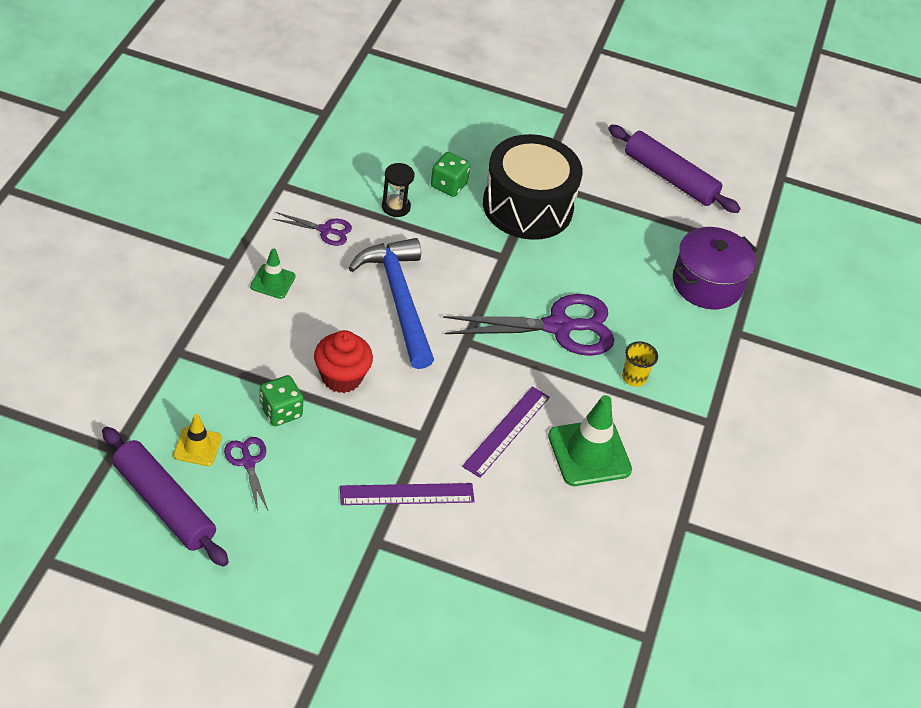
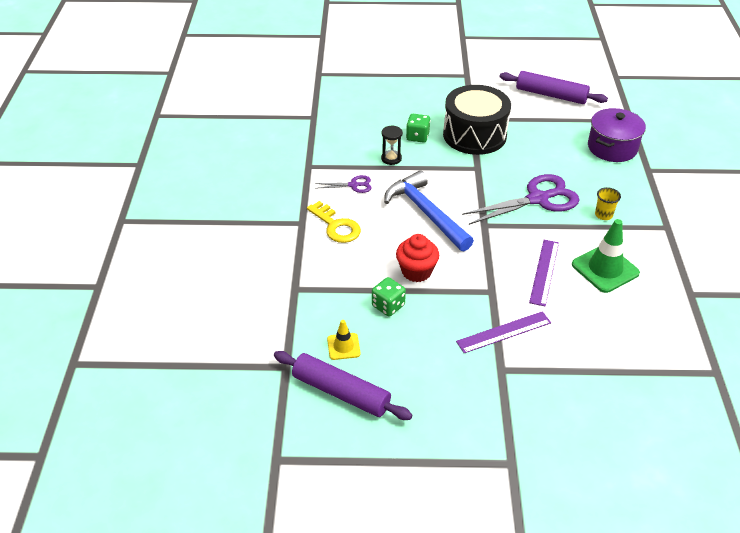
camera: 10 degrees left, 5 degrees down
purple scissors [224,437,268,511] -> none
green traffic cone [250,248,296,299] -> yellow key [307,201,361,243]

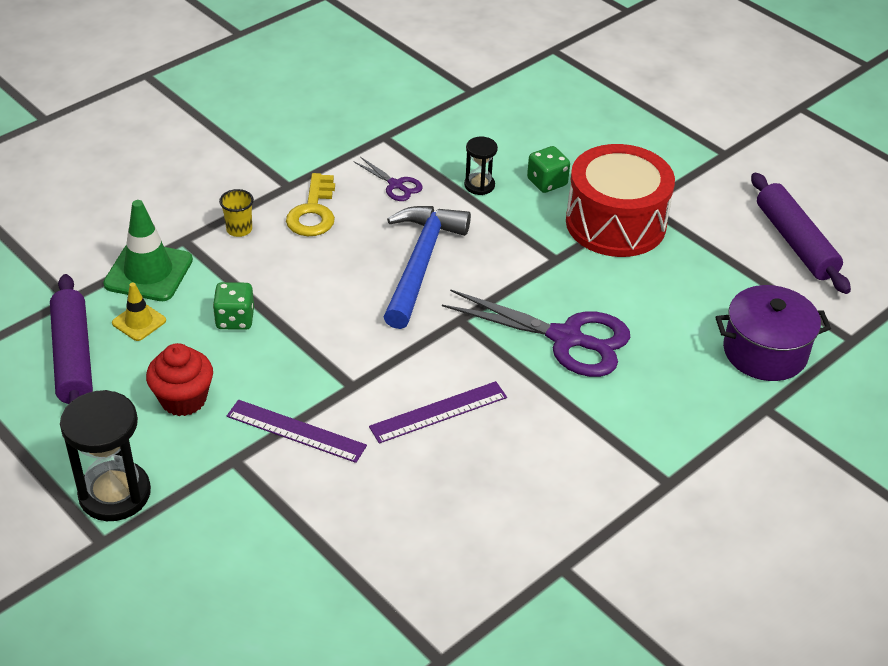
camera: 45 degrees right, 0 degrees up
red cupcake [396,234,439,282] -> red cupcake moved to [146,343,213,416]
black drum [443,85,511,155] -> red drum [566,144,675,257]
green traffic cone [572,219,640,293] -> green traffic cone moved to [103,200,193,301]
yellow cup [595,187,621,220] -> yellow cup moved to [219,189,254,237]
none -> black hourglass [60,390,151,521]

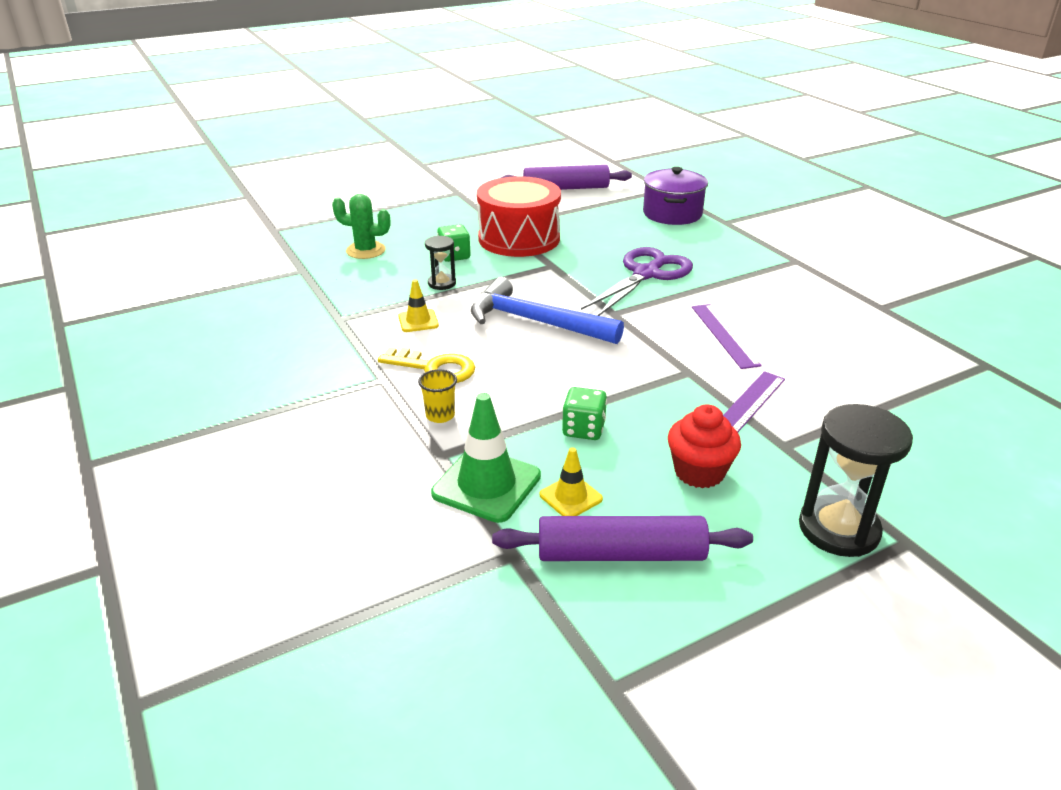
camera: 75 degrees left, 10 degrees down
purple scissors [354,157,423,201] -> yellow traffic cone [398,279,439,332]
none -> green cactus [332,194,390,259]

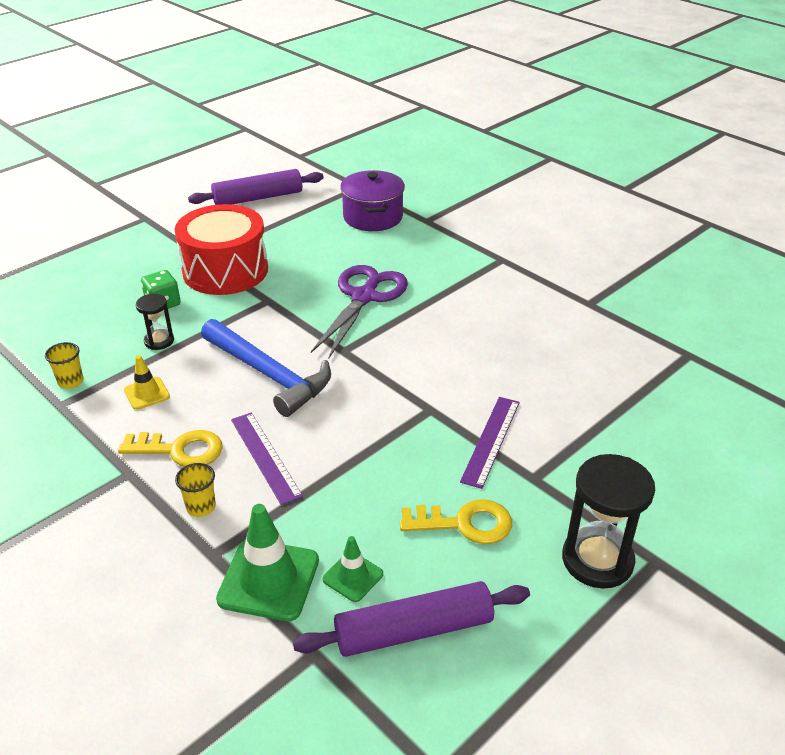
camera: 15 degrees left, 5 degrees up
green cactus [332,194,390,259] -> none
blue hammer [471,277,624,344] -> blue hammer turned 150 degrees counterclockwise [201,319,331,417]
yellow traffic cone [540,447,603,516] -> green traffic cone [322,536,383,602]
green dice [562,387,607,440] -> none
red cupcake [668,405,741,488] -> yellow key [400,499,512,544]
purple ruler [692,304,762,369] -> purple ruler moved to [231,413,303,505]
none -> yellow cup [45,342,84,389]

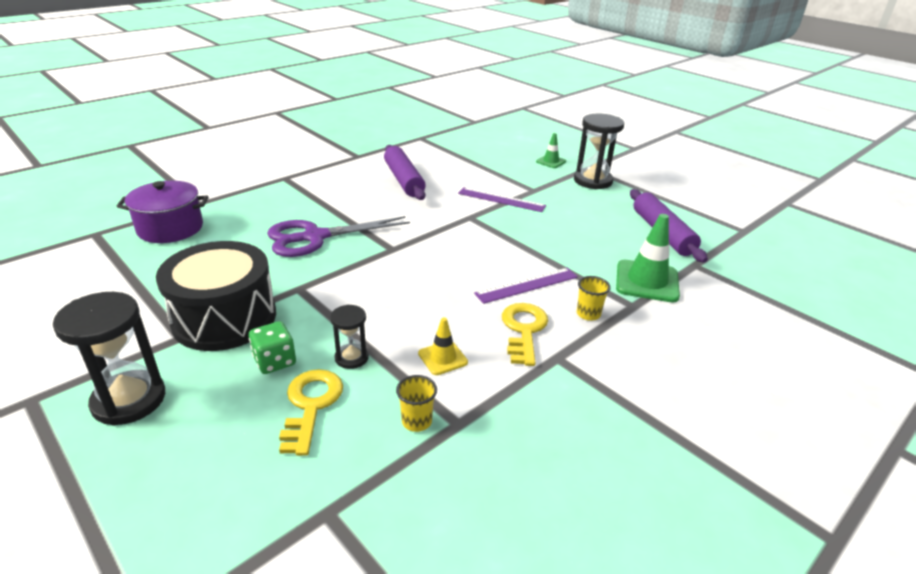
camera: 90 degrees left, 5 degrees down
red drum [175,204,268,295] -> black drum [156,241,276,351]
purple rolling pin [188,169,324,205] -> purple rolling pin moved to [384,145,426,200]
blue hammer [201,319,331,417] -> none
purple scissors [311,265,408,359] -> purple scissors turned 45 degrees counterclockwise [267,216,410,257]
green traffic cone [322,536,383,602] -> green traffic cone moved to [536,133,566,168]
yellow key [400,499,512,544] -> yellow key moved to [279,369,343,456]
none -> black hourglass [53,292,165,426]

